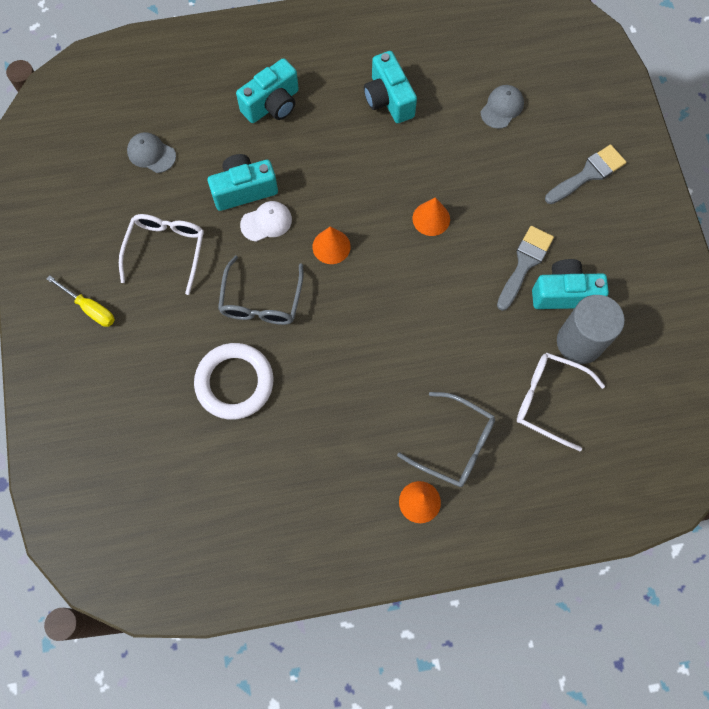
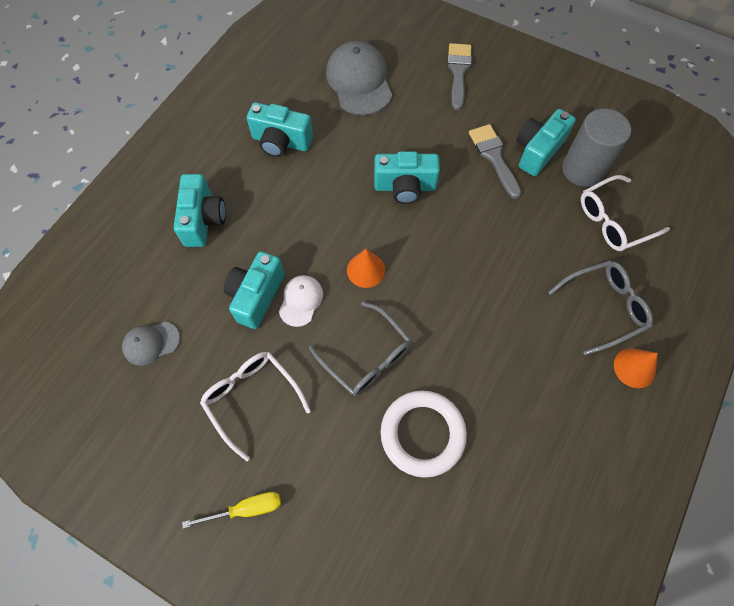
camera: 50 degrees left, 5 degrees down
orange cone [413,197,450,236] -> turquoise camera [374,151,440,204]
grey cap [481,85,524,129] -> grey cap [326,41,392,115], size x1.85

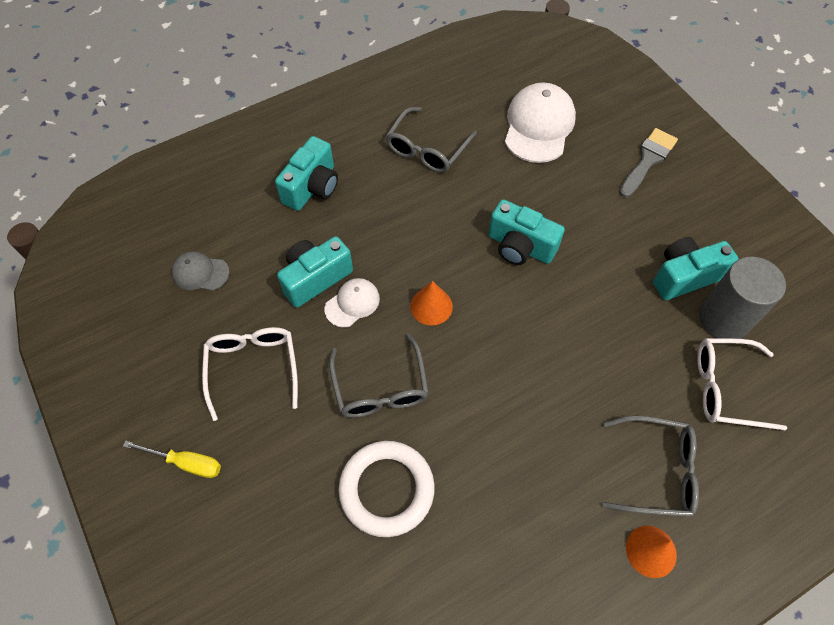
camera: 30 degrees right, 5 degrees down
turquoise camera [247,102,313,157] -> grey glasses [386,107,477,173]
grey cap [326,41,392,115] -> white cap [505,82,576,163]
grey brush [469,124,521,199] -> none

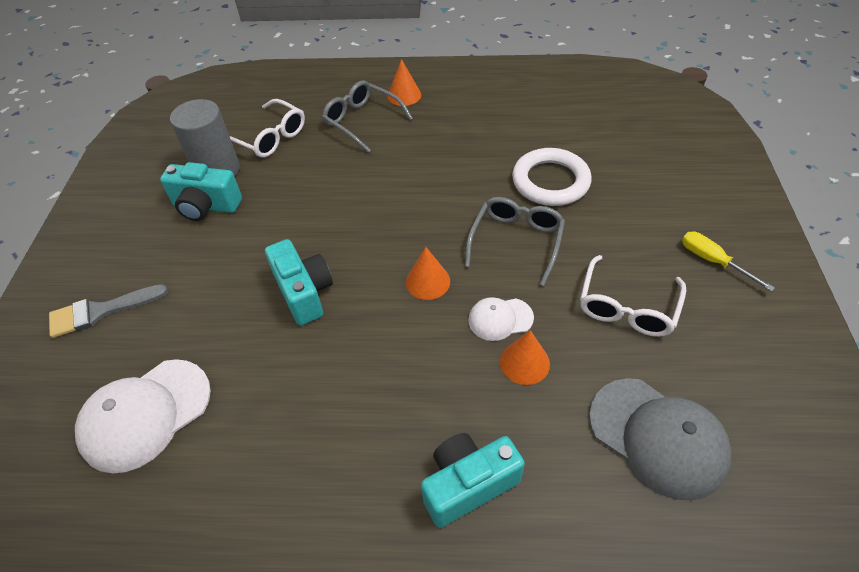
camera: 145 degrees left, 10 degrees down
grey cap [171,251,230,291] -> grey cap [589,378,732,501], size x1.85
turquoise camera [277,236,353,308] -> orange cone [500,330,550,385]
grey glasses [386,107,477,173] -> none

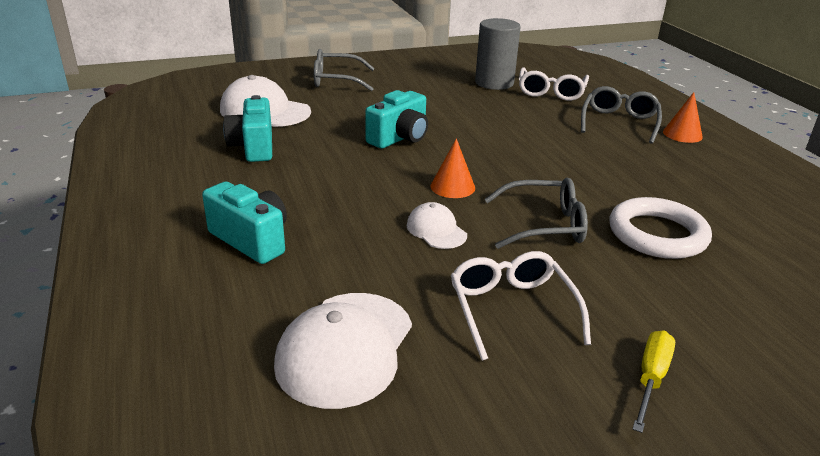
camera: 65 degrees right, 20 degrees down
grey brush [49,284,168,338] -> grey glasses [314,49,375,91]
turquoise camera [160,162,242,221] -> turquoise camera moved to [223,95,272,162]
orange cone [500,330,550,385] -> none
white glasses [580,255,686,337] -> white glasses turned 75 degrees clockwise [451,251,591,361]
grey cap [589,378,732,501] -> white cap [274,293,412,409]

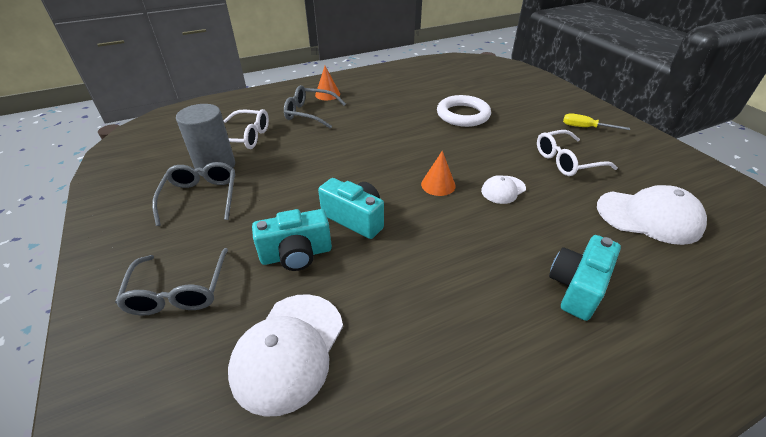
camera: 95 degrees left, 10 degrees up
turquoise camera [223,95,272,162] -> turquoise camera moved to [252,209,332,271]
grey glasses [485,178,588,249] -> grey glasses moved to [152,162,235,226]

